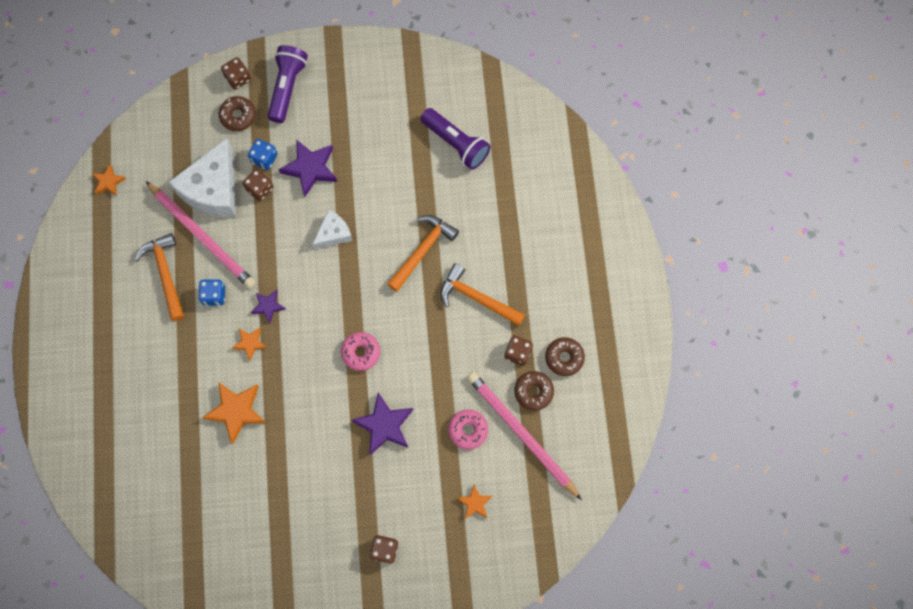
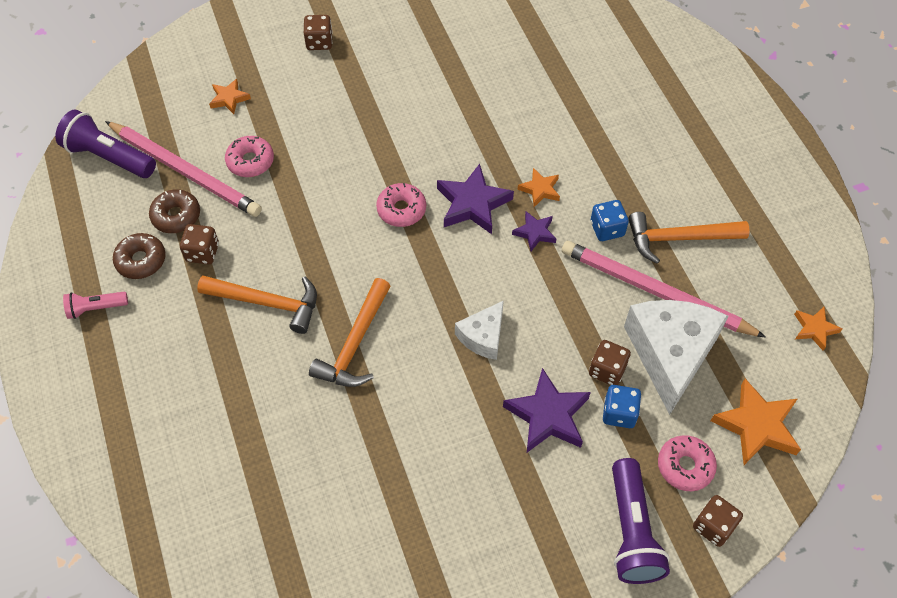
camera: 165 degrees right, 15 degrees down
orange hammer [134,233,184,321] -> orange hammer turned 120 degrees clockwise [628,212,749,264]
orange star [202,383,266,444] -> orange star moved to [711,379,801,465]
brown donut [219,96,256,131] -> pink donut [658,435,717,491]
purple star [351,392,413,455] -> purple star moved to [437,164,514,234]
purple flashlight [420,108,491,170] -> purple flashlight moved to [55,110,156,178]
none -> pink flashlight [63,292,128,319]

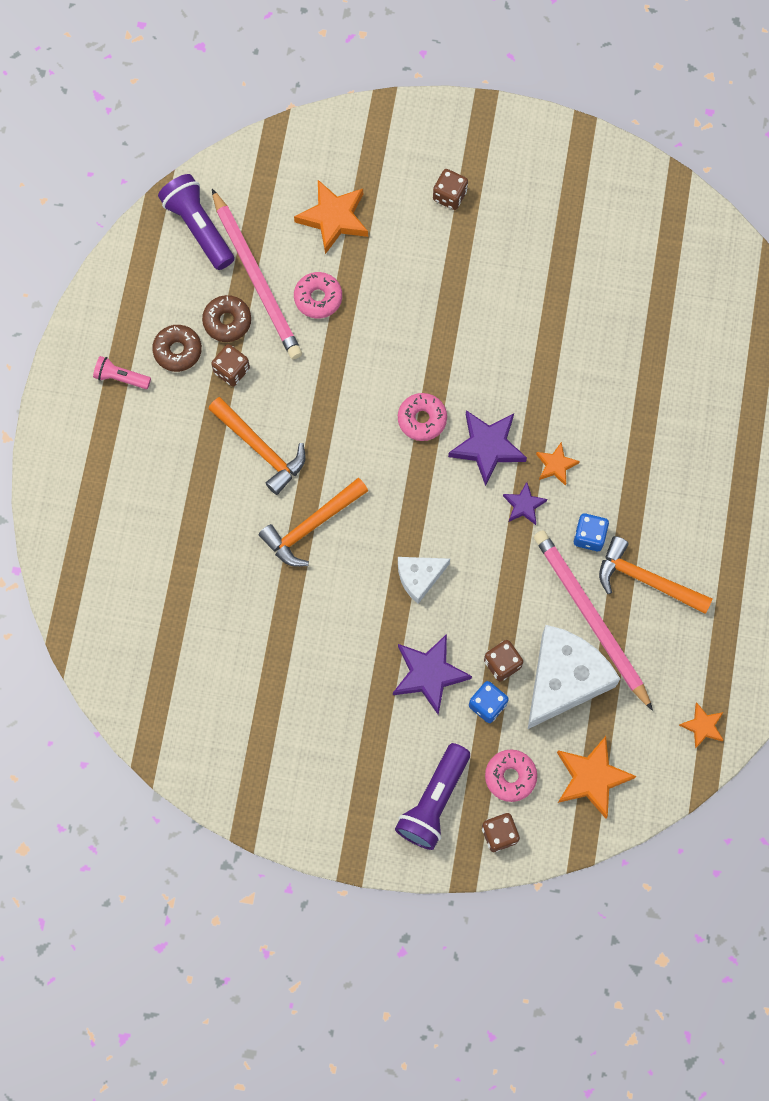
camera: 30 degrees right, 15 degrees up
orange star [209,79,251,114] -> orange star [294,180,368,254], size x1.78

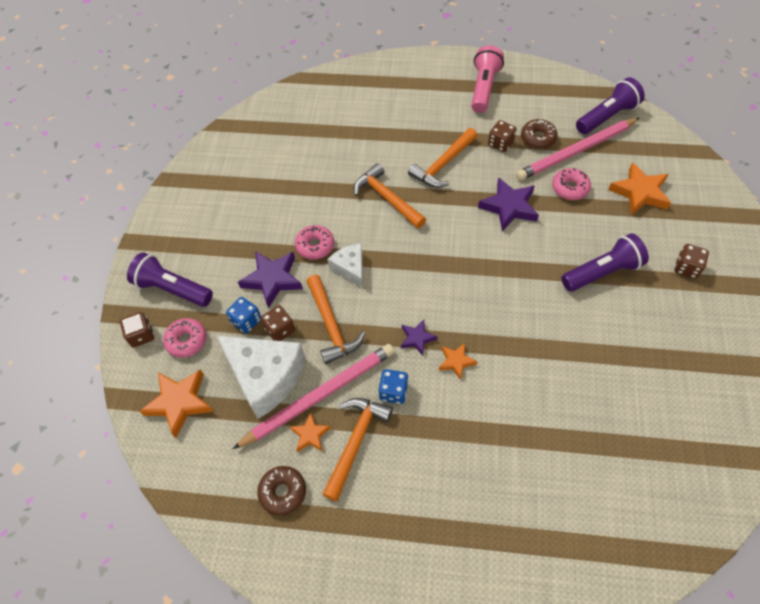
camera: 90 degrees right, 15 degrees down
pink flashlight [93,356,151,389] -> pink flashlight [471,45,504,113], size x1.78
brown donut [152,325,202,372] -> brown donut moved to [257,466,306,516]
pink donut [398,393,447,441] -> pink donut moved to [295,225,334,260]
purple star [448,410,527,486] -> purple star moved to [478,177,539,231]
orange star [679,703,723,749] -> orange star moved to [290,412,331,452]
none -> orange hammer [307,275,365,364]
none -> purple flashlight [561,233,649,291]

